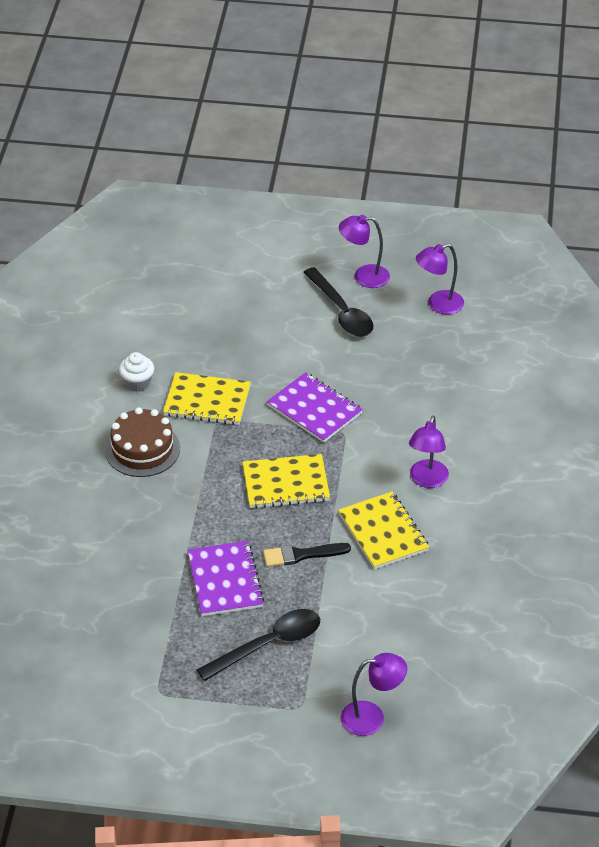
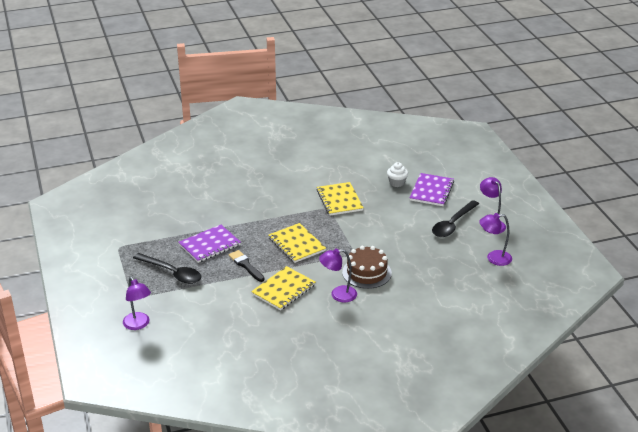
camera: 65 degrees right, 10 degrees down
brown cake [105,407,180,477] -> brown cake moved to [342,246,392,289]
white cupcake [119,352,154,392] -> white cupcake moved to [387,162,408,187]
purple notebook [267,372,363,443] -> purple notebook moved to [410,173,454,206]
purple lamp [416,244,464,315] -> purple lamp turned 45 degrees counterclockwise [479,213,512,266]

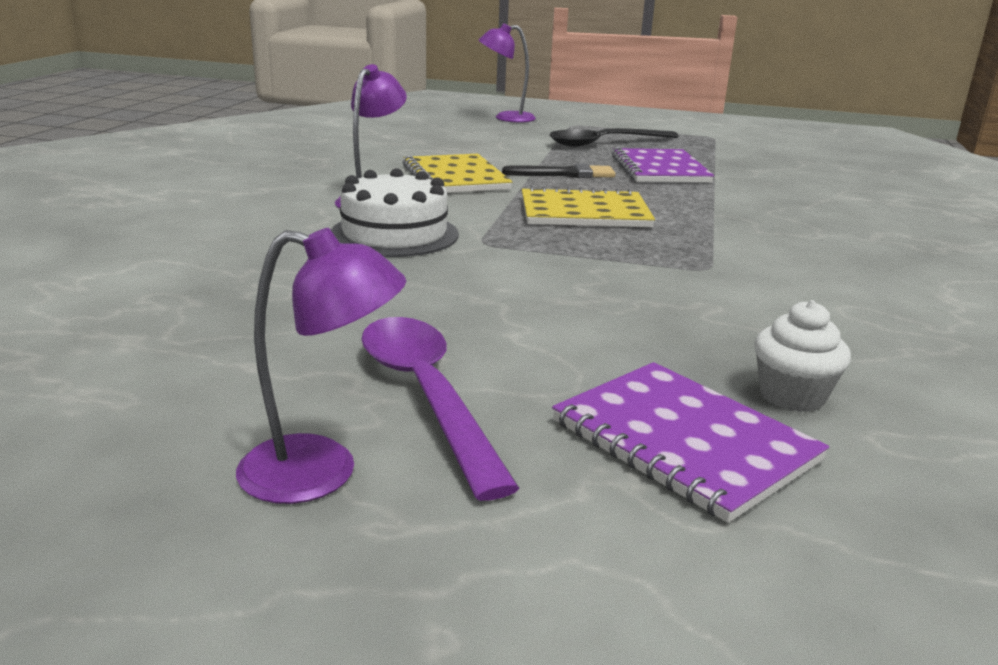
camera: 120 degrees right, 10 degrees down
yellow notebook [317,182,364,216] -> none
brown cake [342,246,392,289] -> white cake [331,168,459,257]
black spoon [432,200,479,237] -> purple spoon [361,317,519,501]
purple lamp [479,213,512,266] -> none

